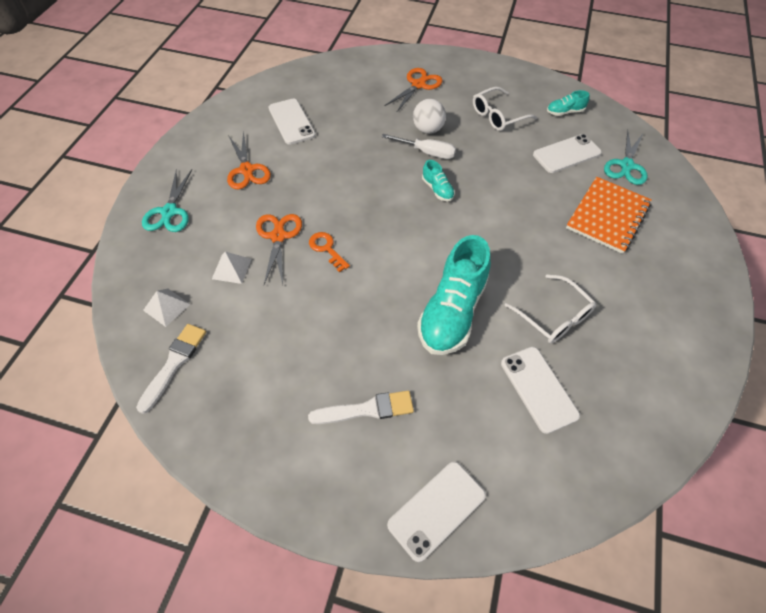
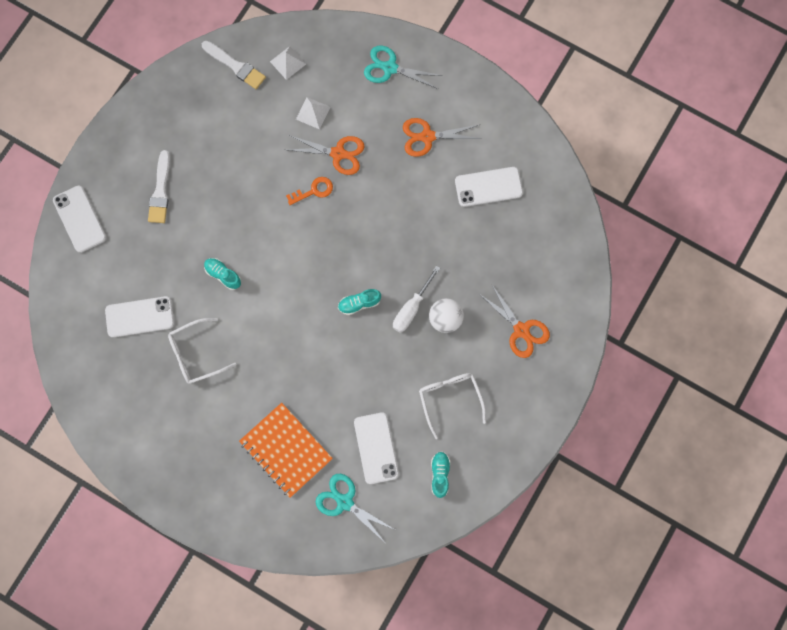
camera: 105 degrees right, 20 degrees up
turquoise shoe [417,235,491,355] -> turquoise shoe [204,258,241,290], size x0.45

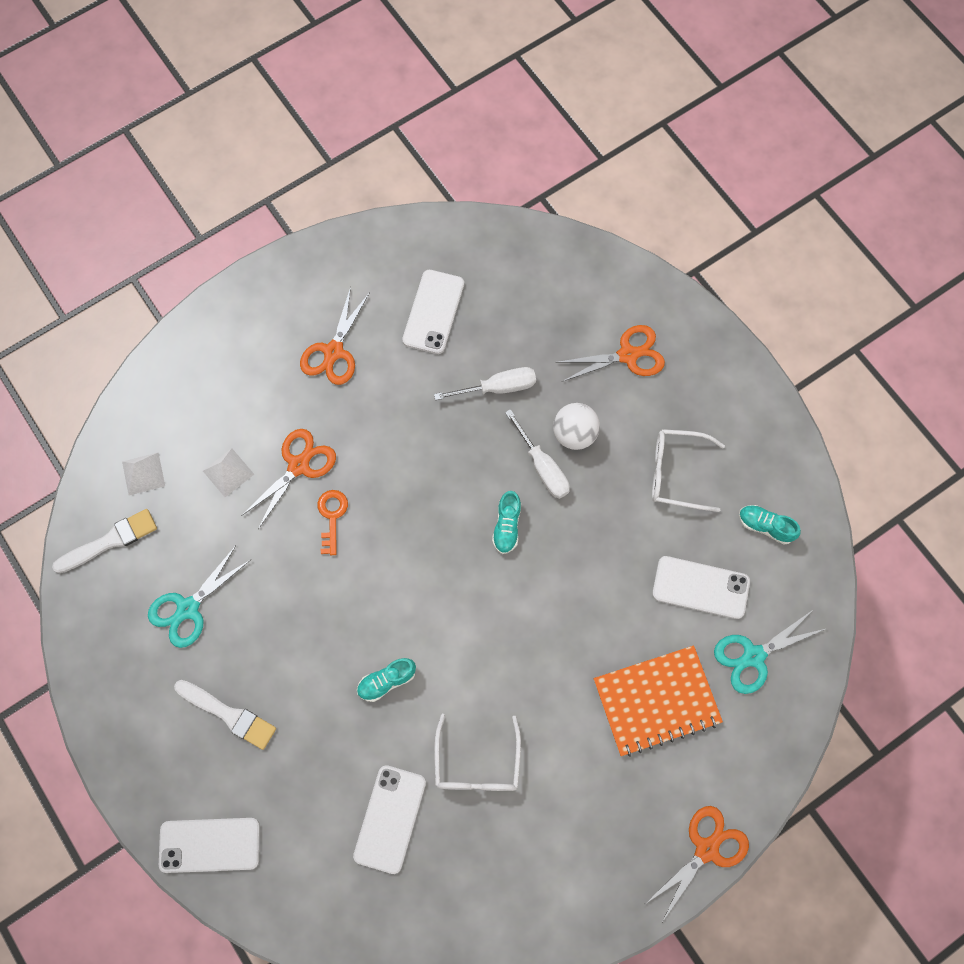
camera: 65 degrees left, 5 degrees down
turquoise scissors [364,46,443,89] -> turquoise scissors moved to [148,546,252,648]
none -> white screwdriver [434,367,536,400]
none -> orange scissors [645,806,749,922]

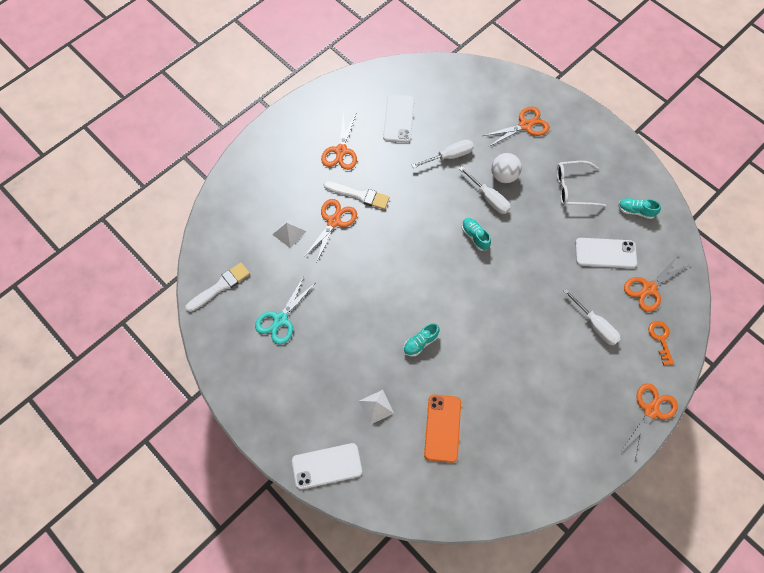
camera: 10 degrees left, 5 degrees down
white pyramid [122,453,165,495] -> white pyramid moved to [359,390,394,425]
white brush [174,680,276,750] -> white brush moved to [324,181,390,210]
orange key [318,490,348,555] -> orange key moved to [648,321,674,365]
white phone [353,765,426,874] -> orange phone [424,394,461,463]
white glasses [434,714,521,791] -> none
turquoise shoe [492,491,521,554] -> turquoise shoe turned 150 degrees clockwise [462,218,491,251]
orange notebook [594,646,723,757] -> white screwdriver [563,289,621,345]
turquoise scissors [714,609,825,694] -> orange scissors [624,256,690,312]

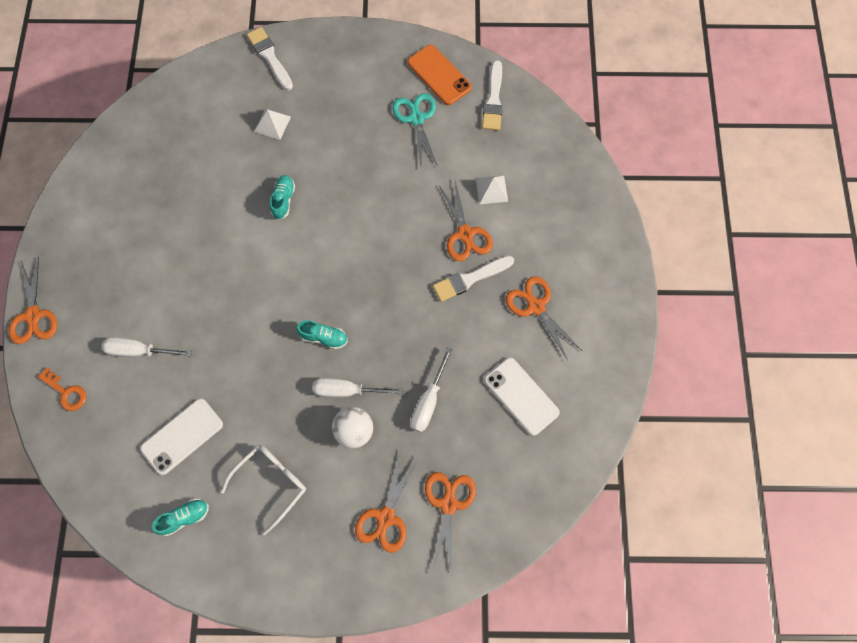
camera: 135 degrees right, 5 degrees up
white phone [292,443,362,489] -> white brush [247,27,293,90]
orange phone [424,394,461,463] -> orange phone moved to [408,45,472,105]
orange scissors [624,256,690,312] -> orange scissors moved to [425,472,476,576]

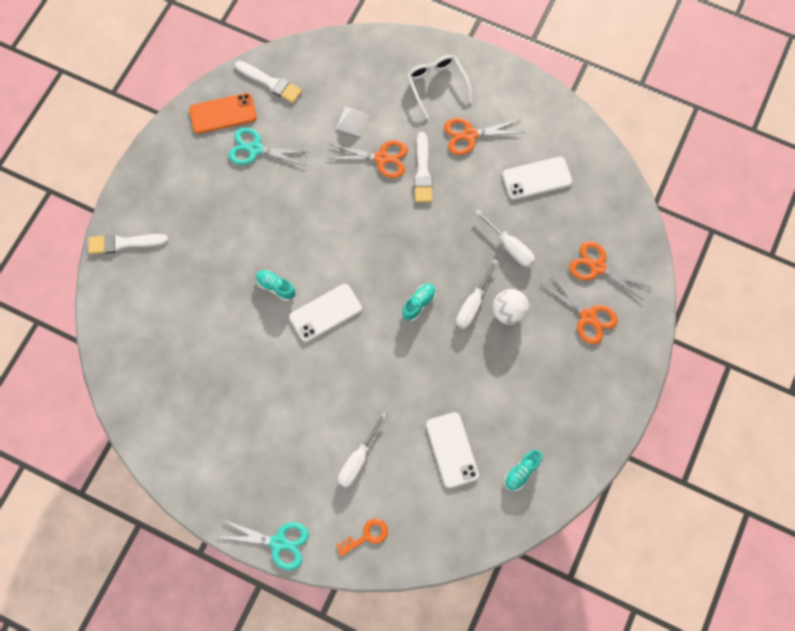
camera: 65 degrees left, 0 degrees up
orange scissors [8,257,57,344] -> turquoise scissors [219,520,309,570]
turquoise shoe [152,499,209,536] -> turquoise shoe turned 135 degrees counterclockwise [504,450,542,491]
white glasses [221,445,306,535] -> white glasses moved to [407,55,473,119]
white pyramid [254,109,291,140] -> none
none -> white phone [289,284,362,342]

